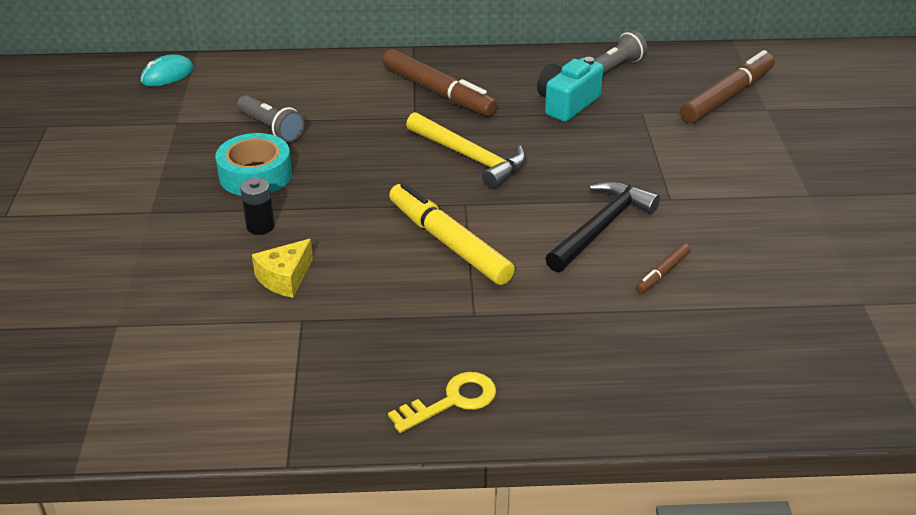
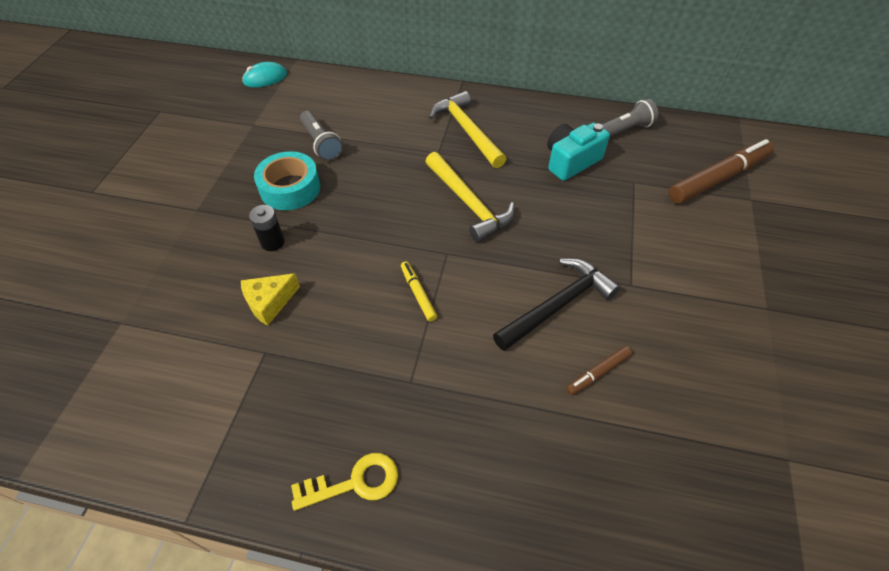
camera: 15 degrees right, 15 degrees up
brown marker [382,49,498,116] -> yellow hammer [429,91,506,168]
yellow marker [389,182,515,285] -> yellow marker [401,261,437,322], size x0.48

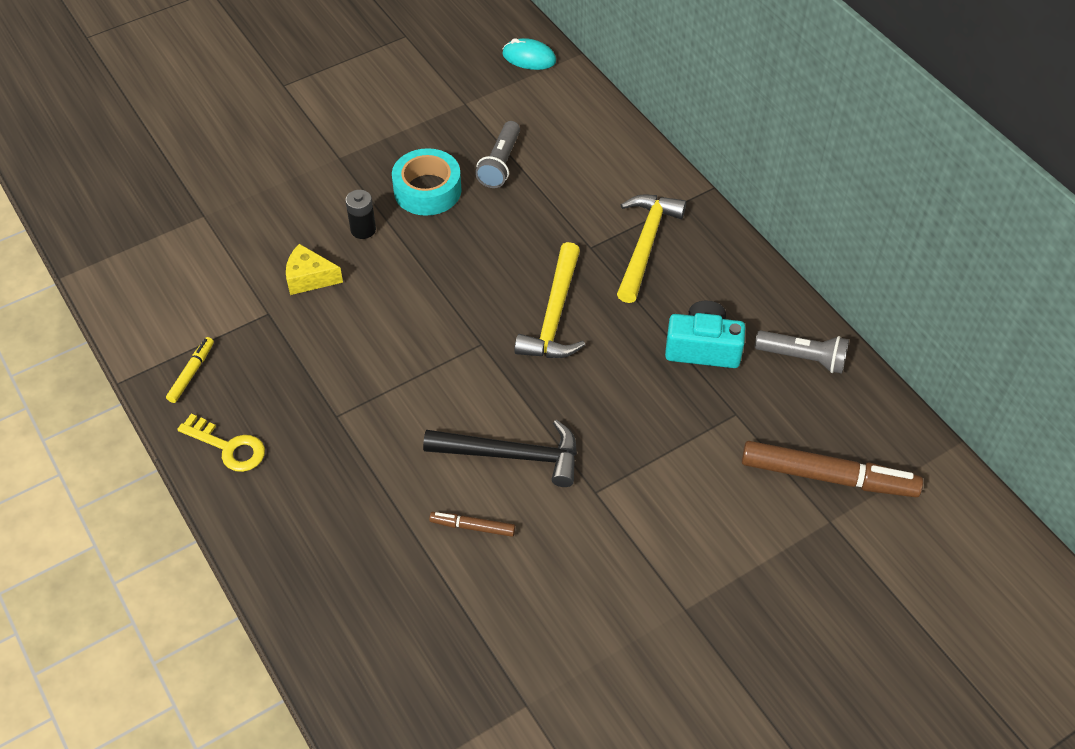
camera: 45 degrees right, 0 degrees up
yellow marker [401,261,437,322] -> yellow marker moved to [166,337,214,403]

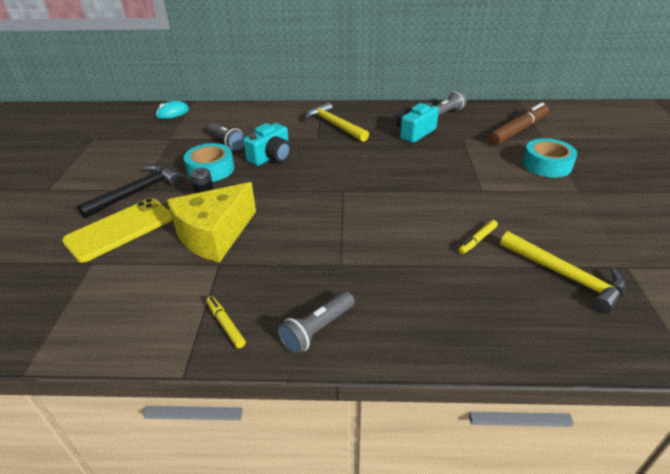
camera: 55 degrees left, 15 degrees down
yellow key [177,414,265,472] -> grey flashlight [278,291,355,355]
yellow cheese [286,244,343,295] -> yellow cheese [167,182,256,263], size x2.00
black hammer [423,420,577,487] -> black hammer moved to [77,165,181,218]
brown marker [429,512,516,537] -> yellow marker [458,220,498,254]
yellow hammer [514,242,585,358] -> yellow hammer moved to [500,231,626,314]
none -> yellow phone [62,198,172,263]
none -> turquoise camera [243,123,291,166]
none -> turquoise tape [523,138,577,178]

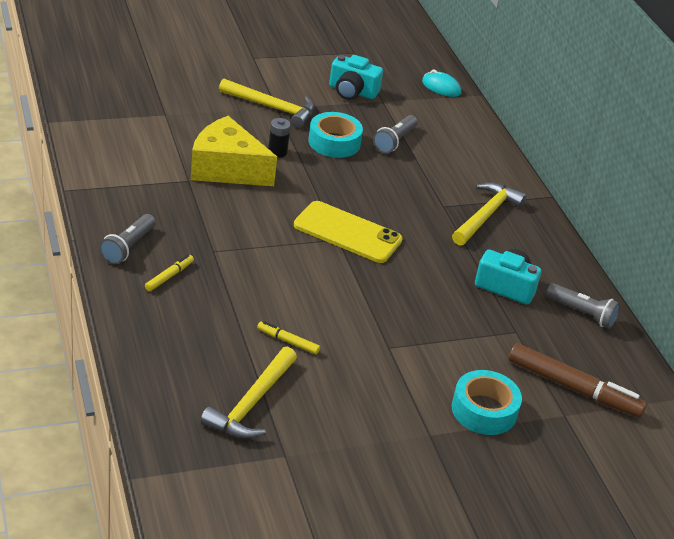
camera: 65 degrees right, 0 degrees up
yellow phone [62,198,172,263] -> yellow phone moved to [294,201,403,263]
black hammer [77,165,181,218] -> yellow hammer [219,78,315,128]
yellow marker [206,296,246,348] -> yellow marker moved to [145,255,194,291]
turquoise camera [243,123,291,166] -> turquoise camera moved to [329,55,383,100]
grey flashlight [278,291,355,355] -> grey flashlight turned 90 degrees counterclockwise [99,214,156,264]

